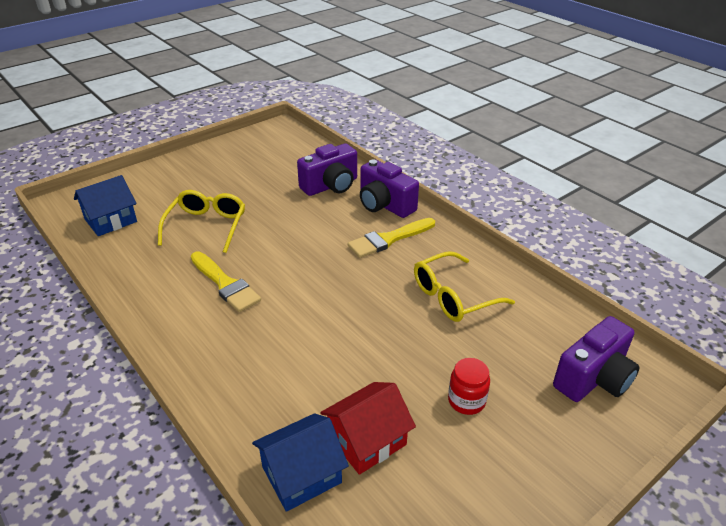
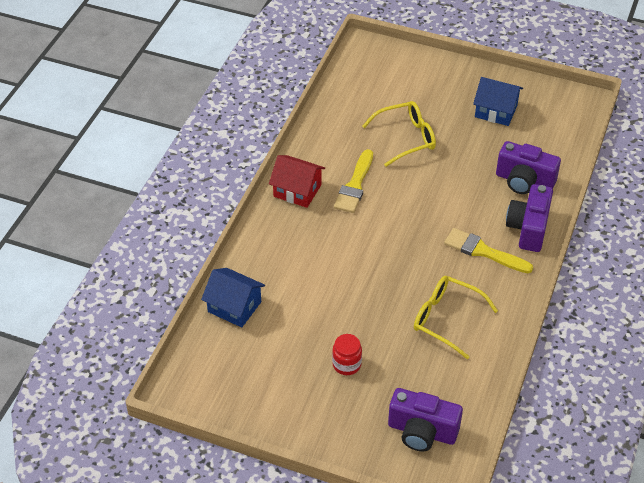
camera: 60 degrees right, 10 degrees up
blue house [74,175,137,236] -> blue house moved to [473,77,523,126]
red house [320,382,416,475] -> red house moved to [269,155,325,208]

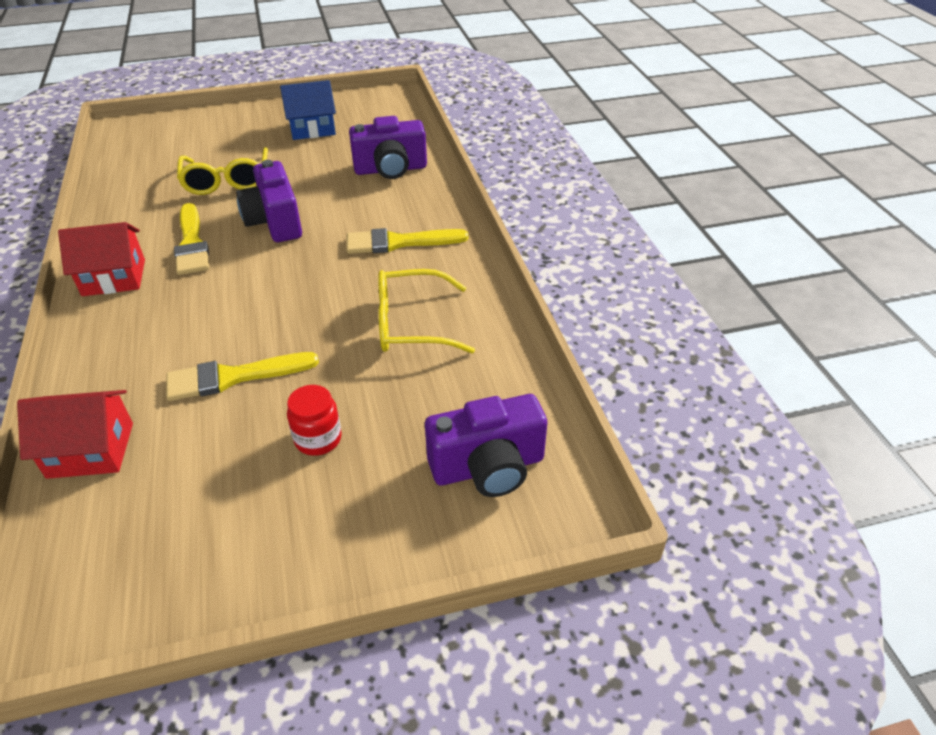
camera: 35 degrees left, 5 degrees down
blue house [201,268,265,328] -> red house [17,390,133,479]
yellow glasses [362,101,436,167] -> yellow glasses turned 135 degrees clockwise [177,147,268,195]
purple camera [506,184,553,252] -> purple camera moved to [236,160,302,242]
none -> yellow brush [166,352,319,401]

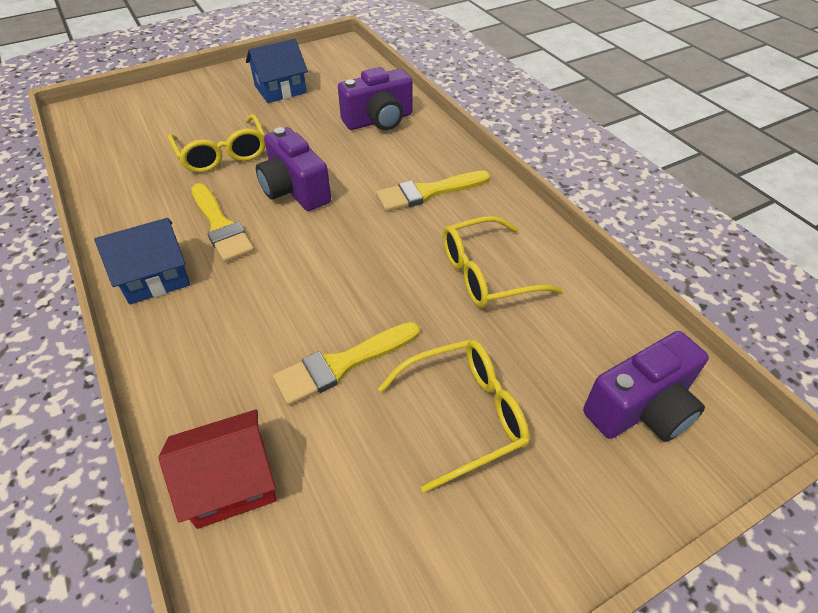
camera: 15 degrees left, 5 degrees up
red house [58,222,145,296] -> blue house [94,218,190,304]
red jar [287,385,342,456] -> yellow glasses [378,339,530,493]

